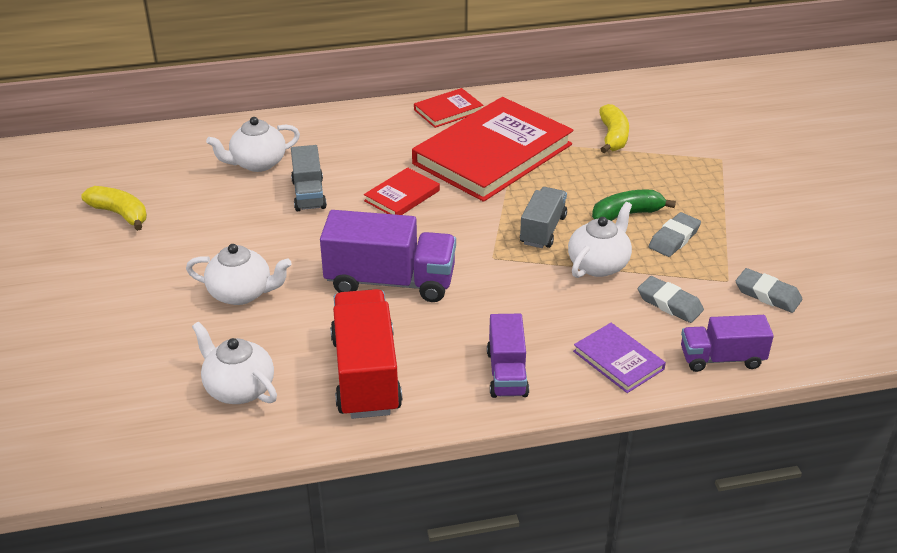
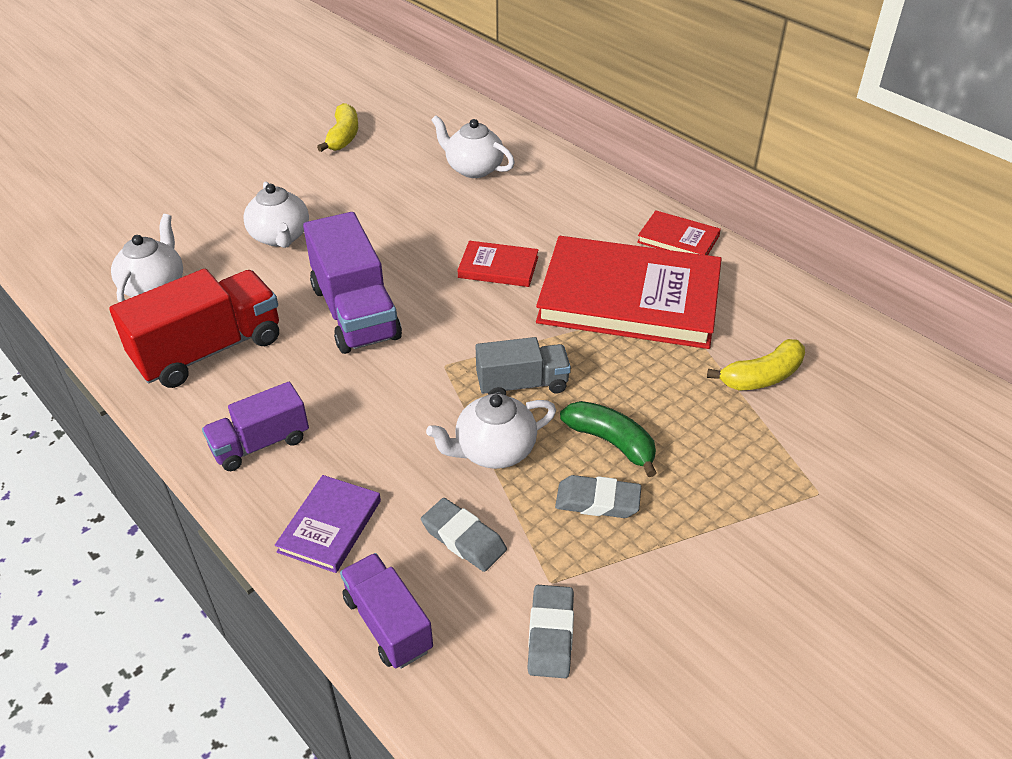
camera: 60 degrees right, 5 degrees up
grey truck [291,145,327,211] -> none
white teapot [568,202,632,278] -> white teapot turned 150 degrees clockwise [426,394,556,469]
grey eraser [638,276,704,323] -> grey eraser turned 60 degrees counterclockwise [421,498,507,572]

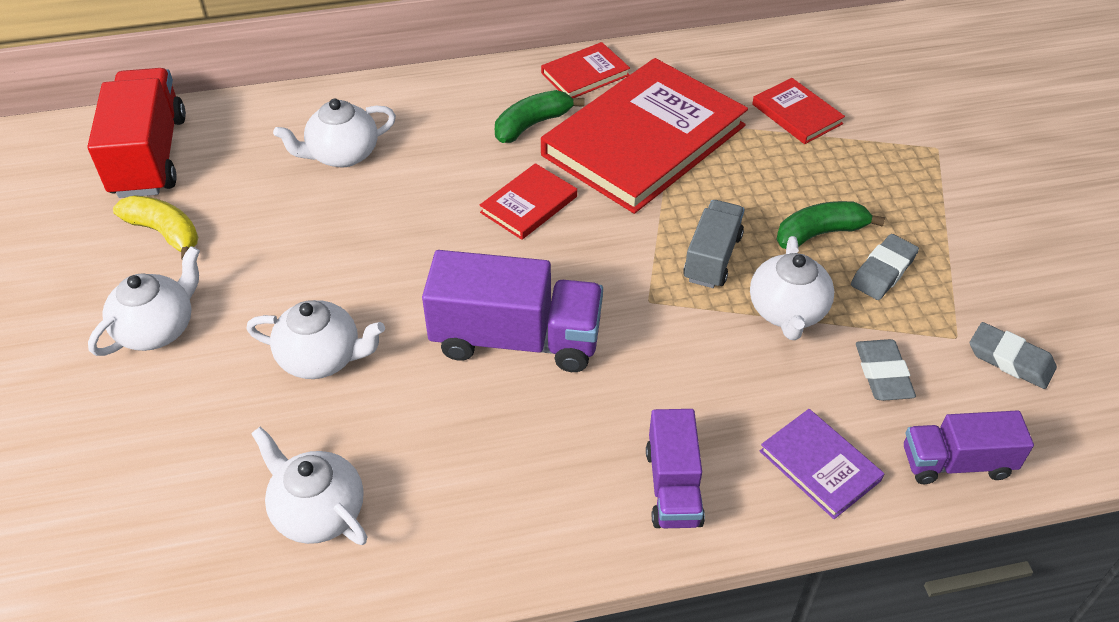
camera: 60 degrees left, 5 degrees up
red truck [109,269,279,388] -> red truck moved to [88,68,186,198]
grey eraser [421,498,507,572] -> grey eraser turned 75 degrees counterclockwise [856,339,916,401]
yellow banana [707,339,805,391] -> red book [752,78,845,144]
none -> white teapot [88,246,200,356]
none -> green banana [495,90,584,143]

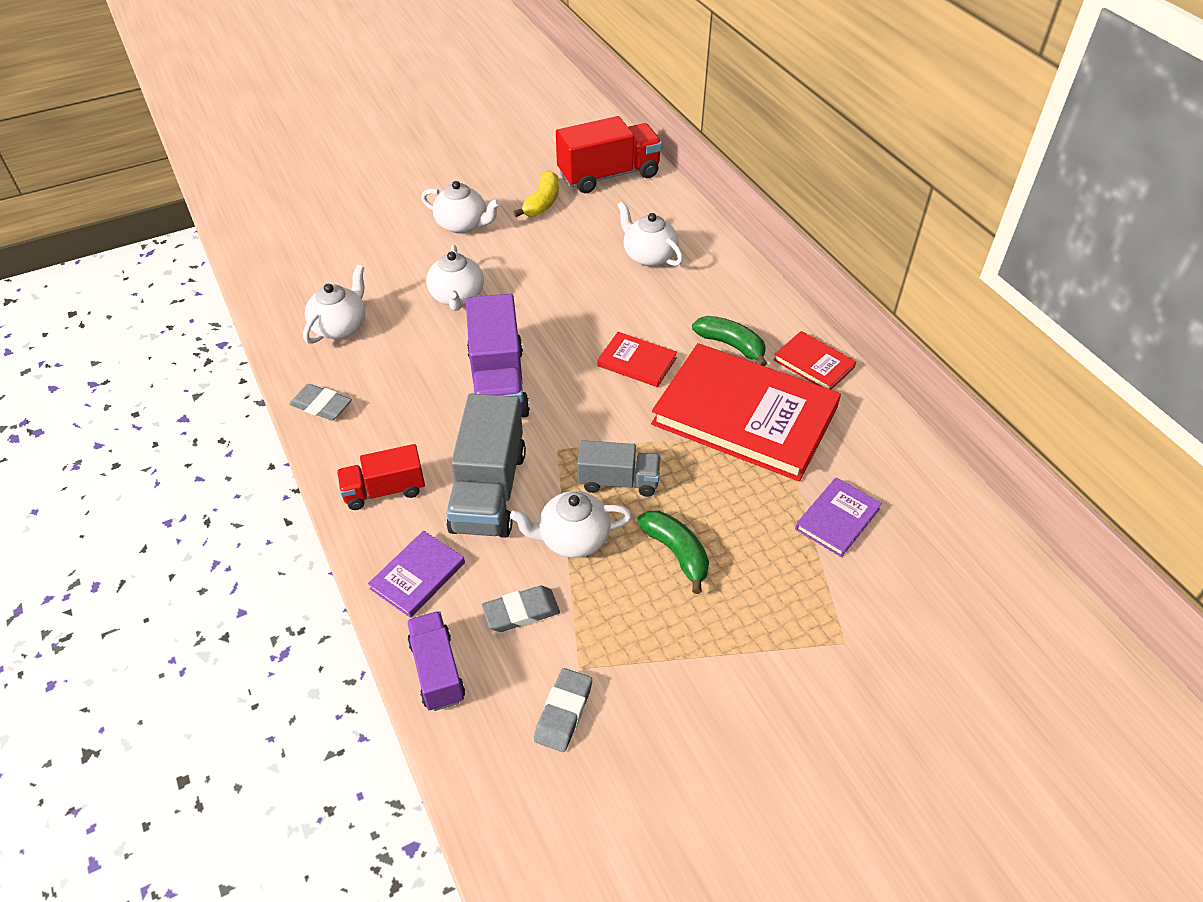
camera: 75 degrees right, 0 degrees up
purple truck [646,409,705,528] -> red truck [337,444,425,510]
red book [752,78,845,144] -> purple book [795,477,882,557]
grey eraser [851,234,919,300] -> grey eraser moved to [289,384,352,420]
none -> grey truck [446,394,526,538]

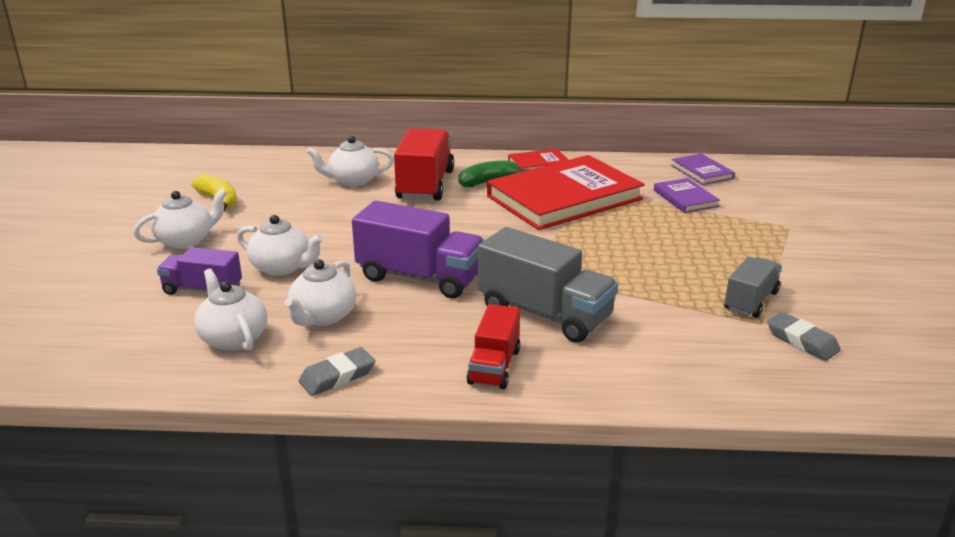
camera: 60 degrees left, 20 degrees down
purple book [368,531,465,618] -> purple book moved to [671,154,735,185]
purple truck [407,611,465,711] -> purple truck moved to [157,247,242,295]
grey eraser [482,586,560,632] -> none
white teapot [510,491,632,558] -> white teapot moved to [285,259,356,326]
red truck [556,116,662,193] -> red truck moved to [394,128,454,201]
grey truck [577,440,661,497] -> grey truck moved to [724,256,782,318]
red book [597,332,677,387] -> none
green banana [637,511,709,594] -> none

